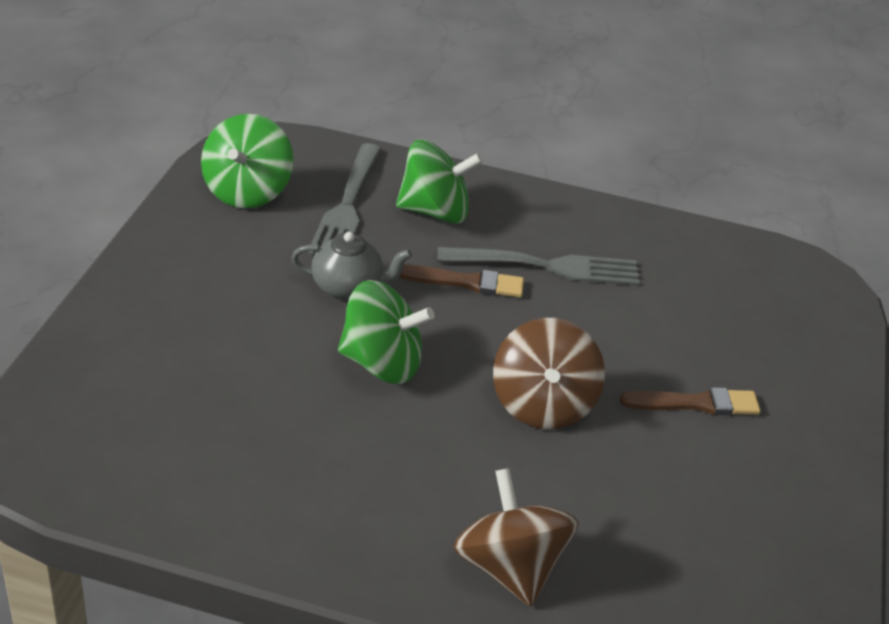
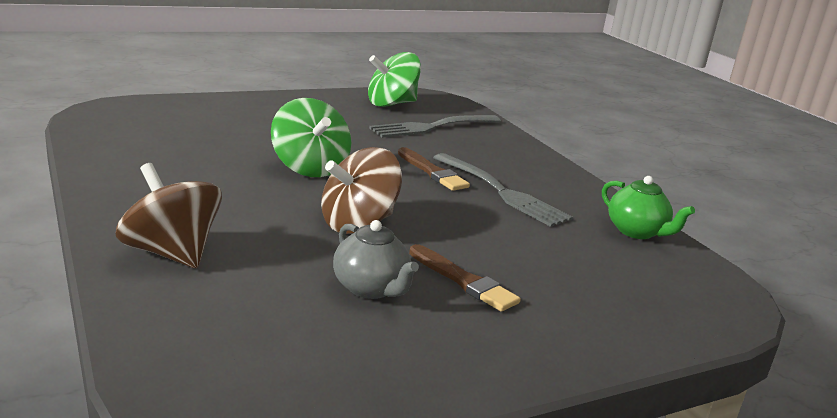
camera: 50 degrees right, 15 degrees down
grey teapot [291,232,412,300] -> grey teapot moved to [333,220,419,299]
green spinning top [396,139,483,224] -> none
brown spinning top [453,468,579,607] -> brown spinning top turned 75 degrees counterclockwise [116,163,222,268]
none -> green teapot [602,176,695,239]

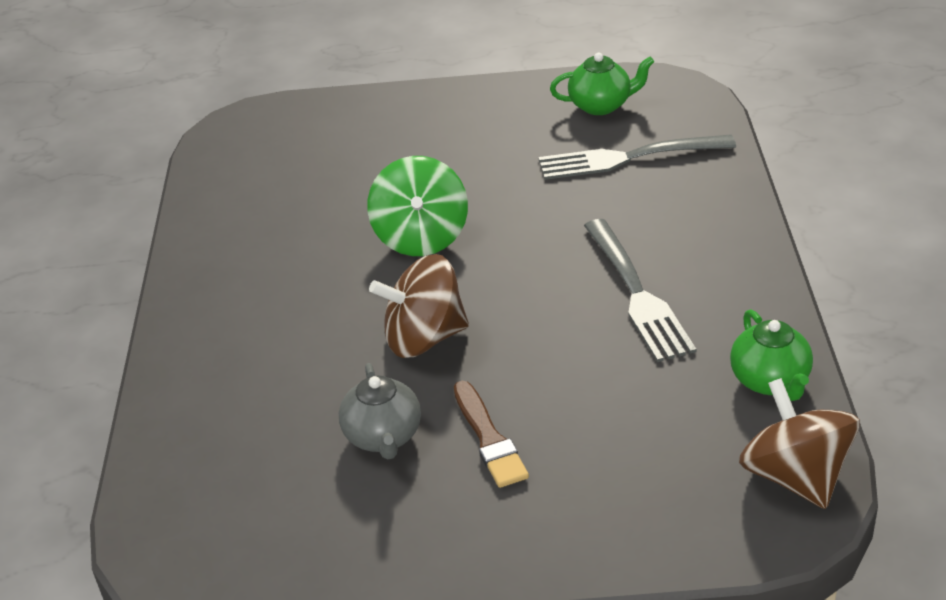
camera: 30 degrees right, 15 degrees up
brown spinning top [116,163,222,268] -> brown spinning top moved to [739,378,860,509]
green spinning top [368,52,421,107] -> green teapot [550,53,654,115]
brown brush [398,147,470,191] -> none

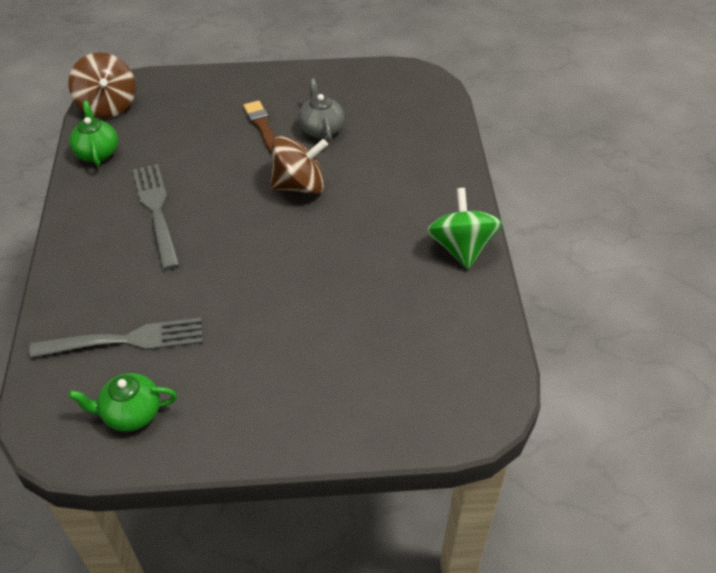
camera: 175 degrees right, 10 degrees up
green spinning top [367,156,468,256] -> green spinning top moved to [427,188,502,269]

